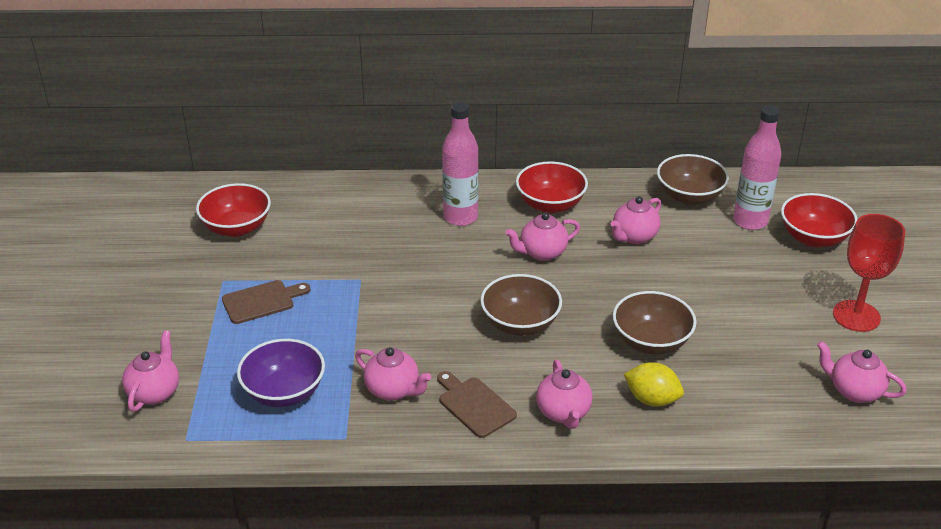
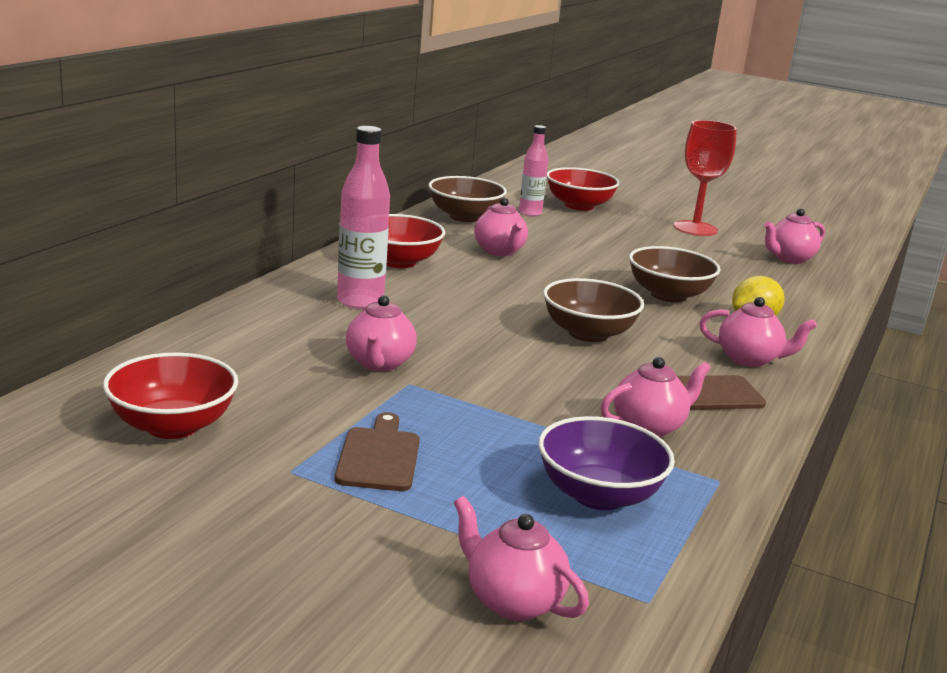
camera: 65 degrees left, 15 degrees down
pink teapot [506,212,580,261] -> pink teapot moved to [346,295,417,371]
pink bottle [733,106,781,230] -> pink bottle [519,125,548,216], size x0.65

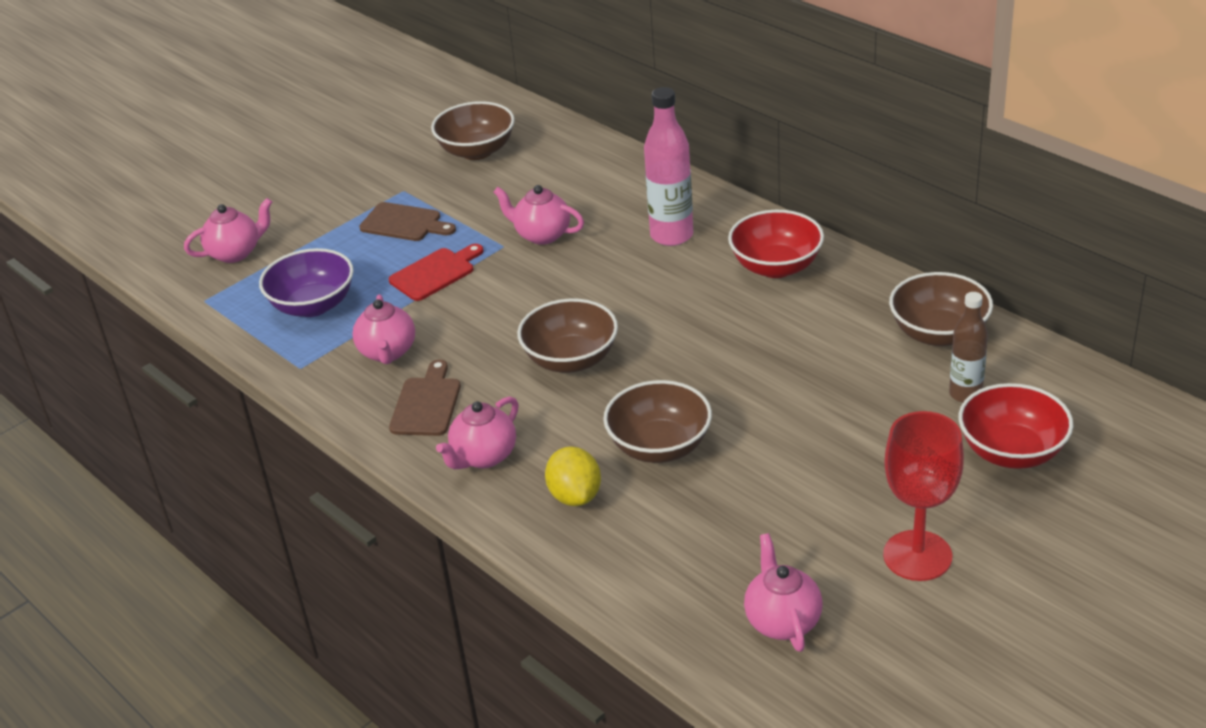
camera: 115 degrees right, 15 degrees up
red bowl [103,353,238,439] -> brown bowl [431,101,515,160]
pink teapot [474,198,528,256] -> none
pink bottle [519,125,548,216] -> brown bottle [949,292,988,403]
none -> red cutting board [389,244,484,301]

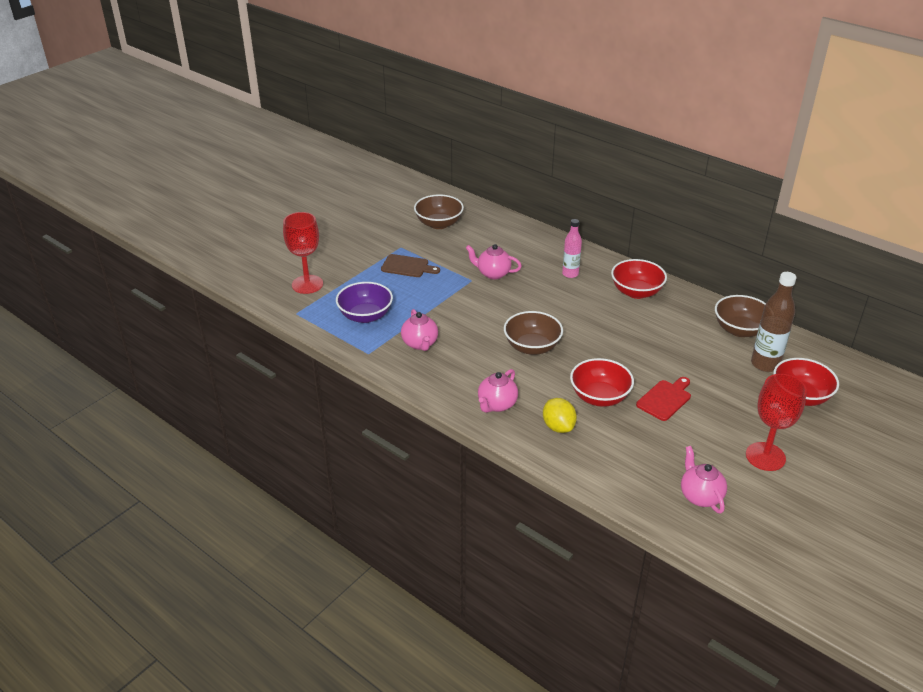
camera: 10 degrees left, 0 degrees up
pink teapot [184,198,272,263] -> red goblet [283,212,323,294]
red cutting board [389,244,484,301] -> red cutting board moved to [636,377,691,421]
brown cutting board [389,359,461,436] -> none
brown bowl [603,380,712,463] -> red bowl [570,358,634,407]
pink bottle [644,87,693,246] -> pink bottle [562,219,582,278], size x0.65
brown bottle [949,292,988,403] -> brown bottle [751,272,797,372], size x1.54

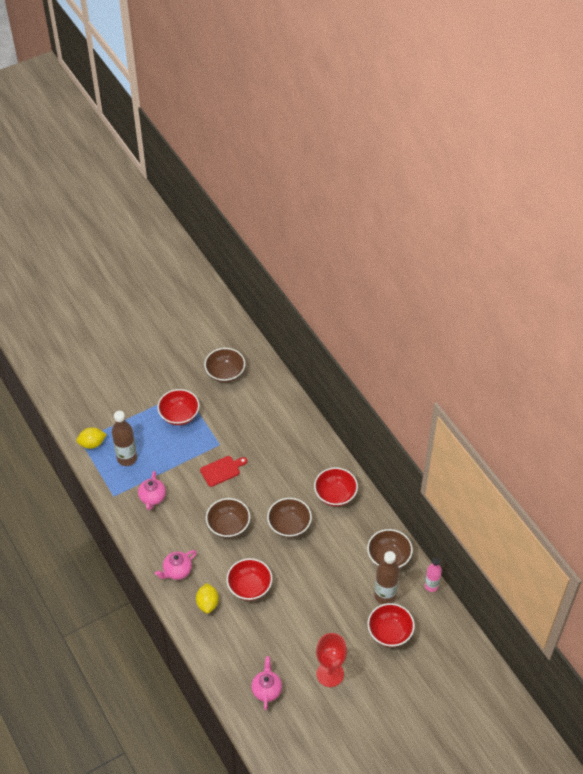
camera: 20 degrees right, 15 degrees up
red goblet [283,212,323,294] -> none
purple bowl [336,282,393,323] -> brown bottle [112,411,137,466]
brown cutting board [381,254,440,277] -> red bowl [157,389,200,425]
pink teapot [466,244,522,279] -> none
pink bottle [562,219,582,278] -> pink bottle moved to [425,558,442,592]
red cutting board [636,377,691,421] -> red cutting board moved to [200,456,247,487]
none -> yellow lemon [76,427,107,449]
none -> brown bowl [267,498,312,538]

